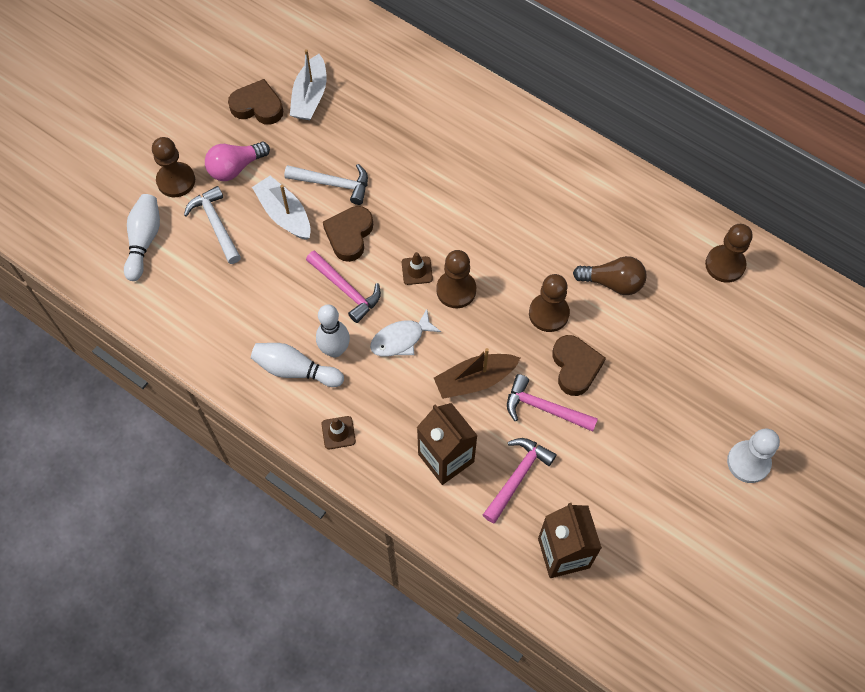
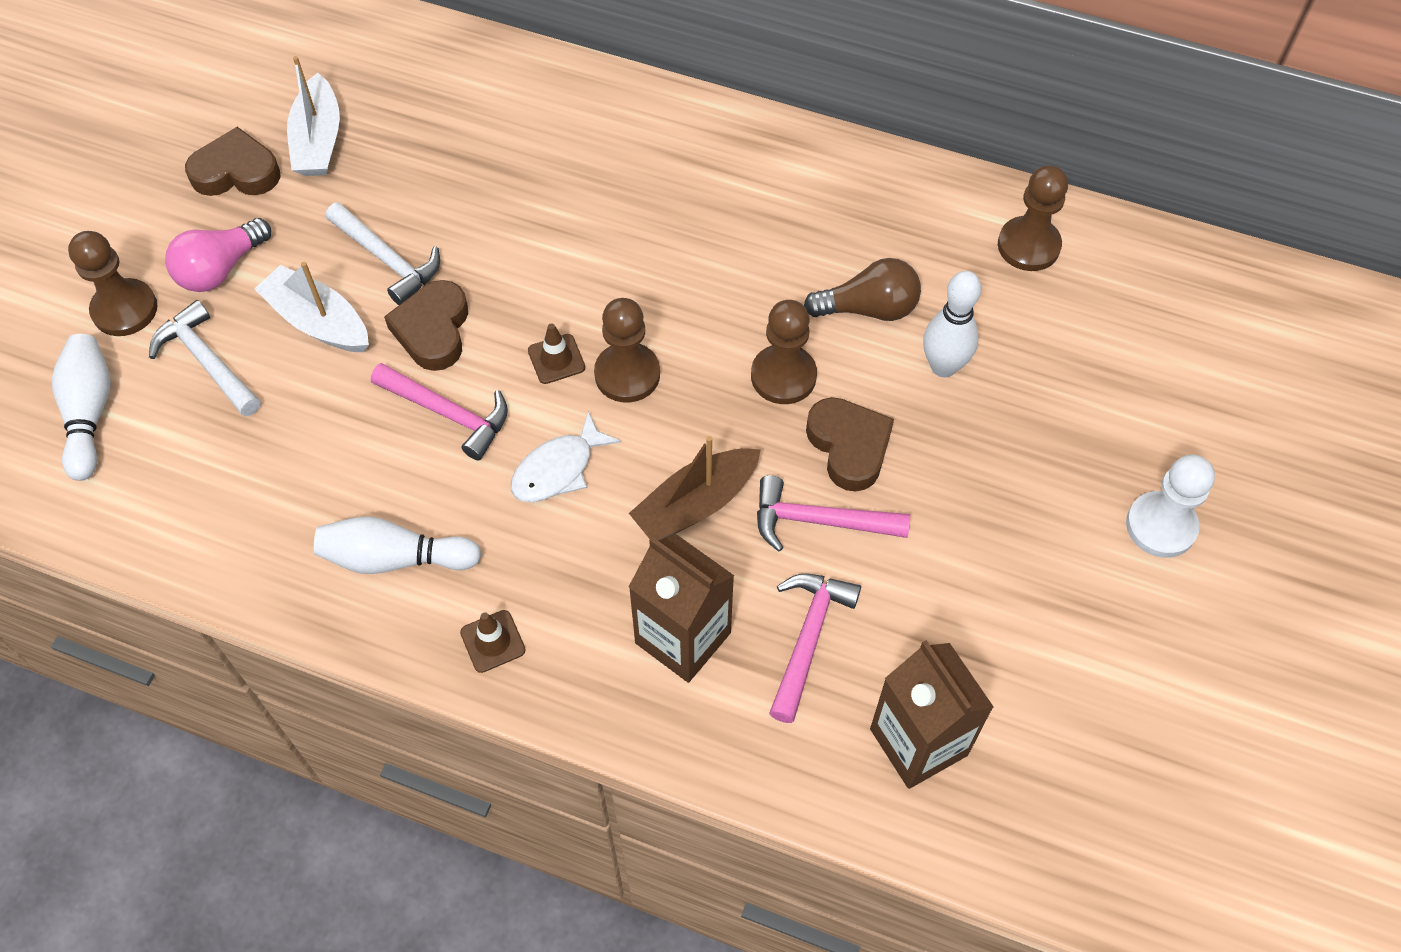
camera: 15 degrees left, 5 degrees down
white hammer [284,164,368,205] -> white hammer turned 45 degrees clockwise [326,202,440,305]
white bowling pin [316,304,350,357] -> white bowling pin moved to [923,271,981,378]

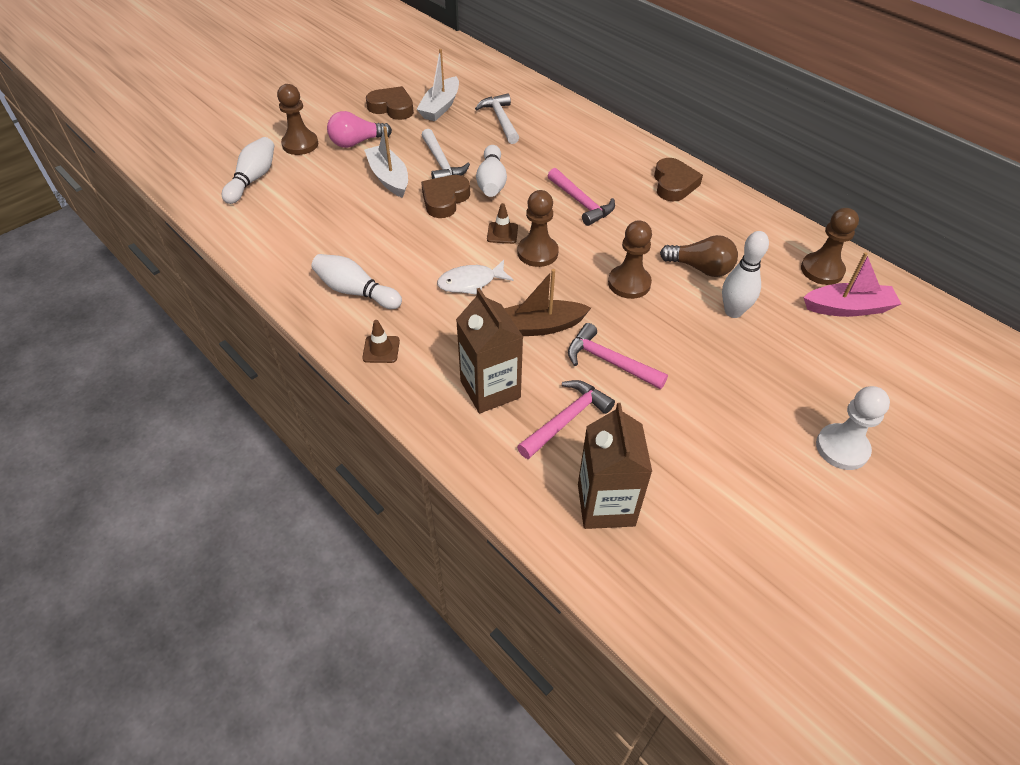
camera: 25 degrees right, 10 degrees down
white hammer [149,300,261,416] -> white hammer moved to [475,94,519,144]
pink hammer [371,363,508,460] -> pink hammer moved to [548,168,615,226]
brown heart [806,397,894,492] -> brown heart moved to [654,158,703,201]
none -> white bowling pin [476,145,507,197]
none -> pink boat [803,252,901,317]

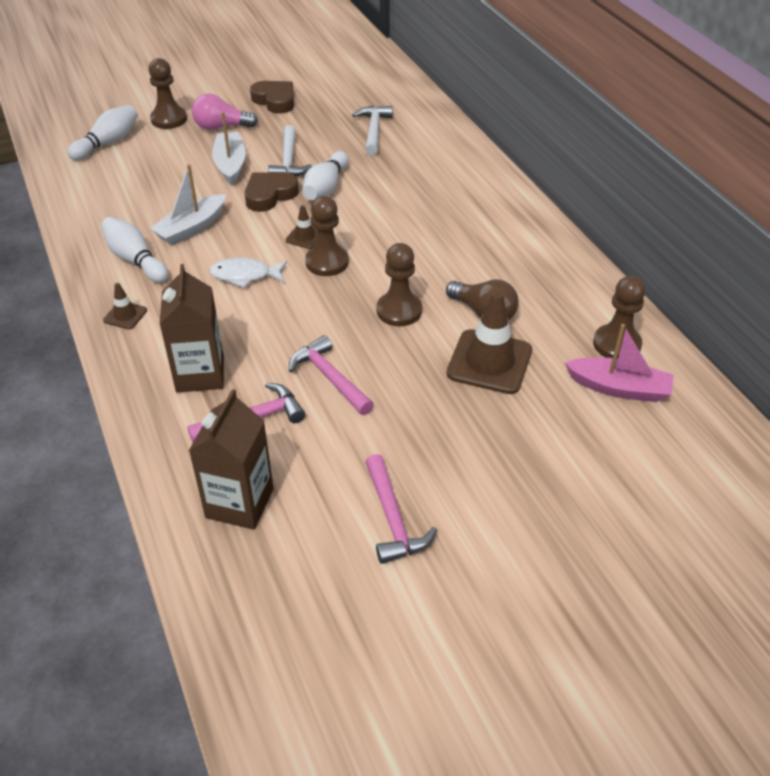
camera: 20 degrees right, 5 degrees down
white boat [416,49,459,121] -> white boat moved to [150,164,226,246]
brown boat [504,269,591,336] -> none
pink hammer [548,168,615,226] -> pink hammer moved to [365,454,437,564]
brown heart [654,158,703,201] -> none
white bowling pin [722,231,769,318] -> brown traffic cone [447,291,532,394]
white pawn [816,386,890,470] -> none

